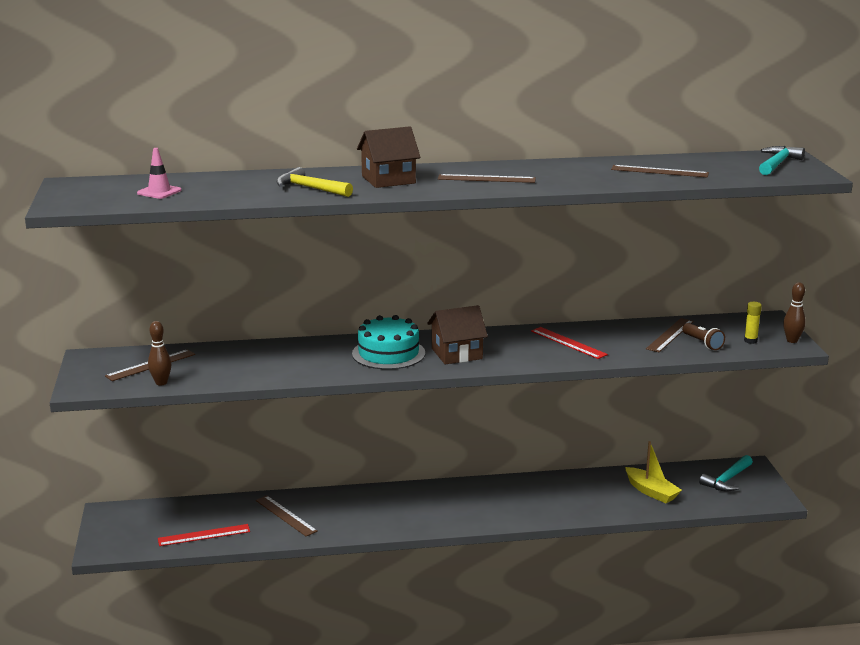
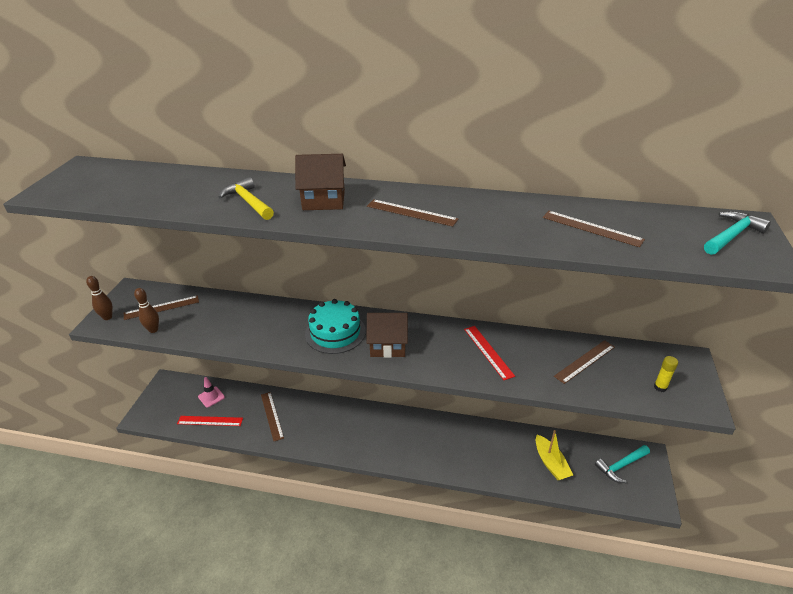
camera: 20 degrees right, 15 degrees up
pink traffic cone [137,148,182,199] -> pink traffic cone moved to [198,377,225,408]
brown flashlight [682,323,725,350] -> none
brown bowling pin [783,282,806,343] -> brown bowling pin moved to [86,276,113,320]

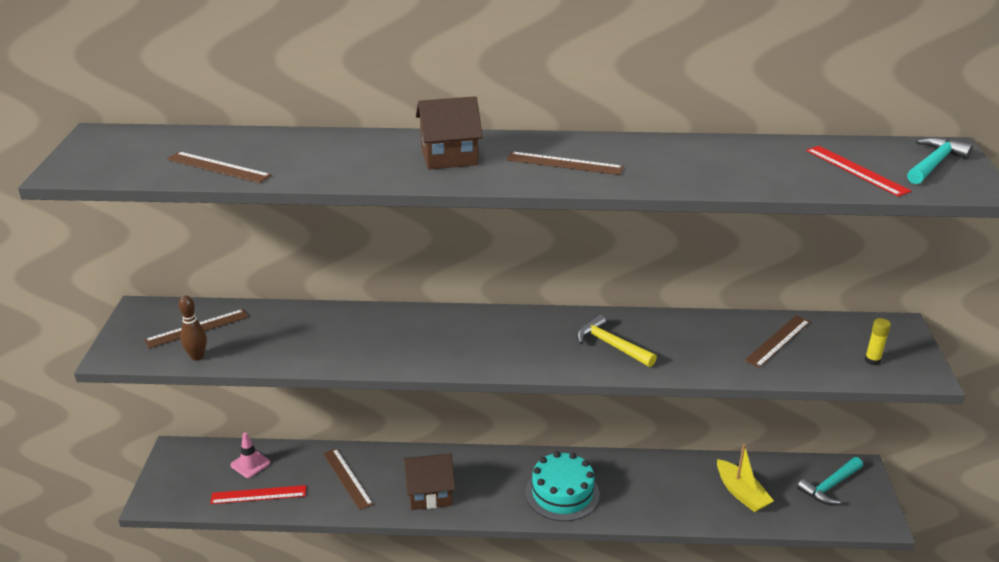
camera: 10 degrees left, 5 degrees down
brown bowling pin [86,276,113,320] -> none
yellow hammer [219,177,274,220] -> yellow hammer moved to [577,314,657,367]
turquoise cake [305,299,366,354] -> turquoise cake moved to [526,451,600,521]
brown house [367,313,408,358] -> brown house moved to [404,453,455,510]
red ruler [464,326,515,380] -> red ruler moved to [806,146,911,197]
brown ruler [543,211,645,247] -> brown ruler moved to [167,152,271,183]

